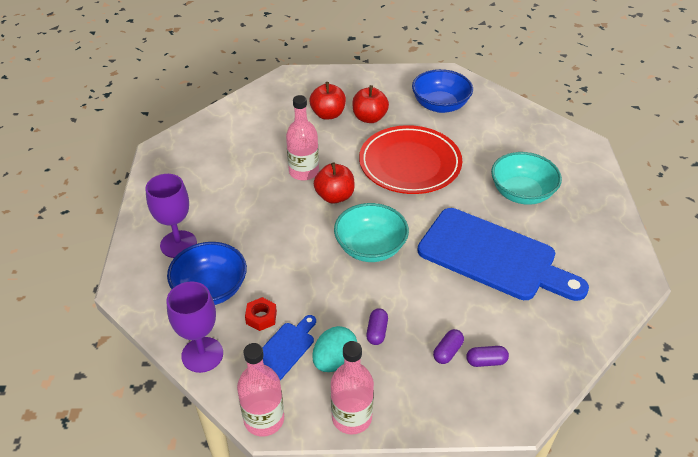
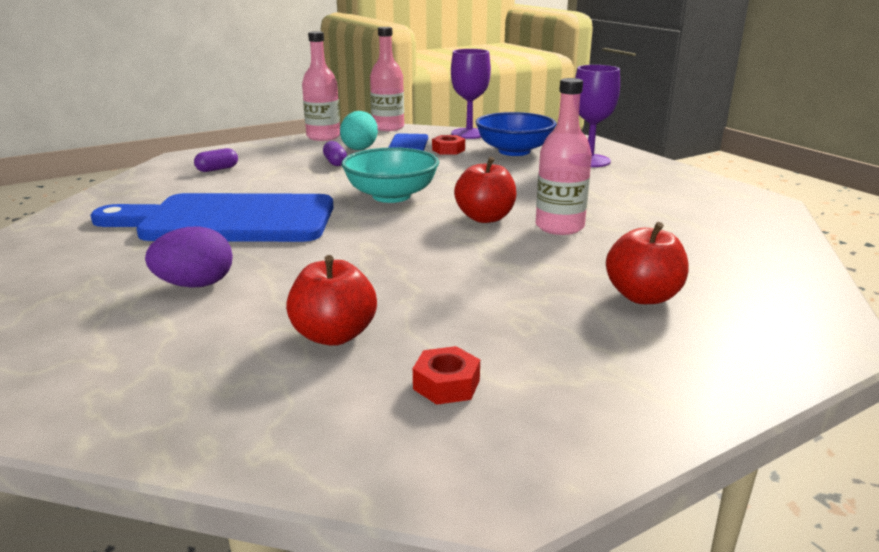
camera: 150 degrees right, 20 degrees down
red apple [352,85,389,123] -> red apple moved to [286,255,377,346]
red plate [359,125,462,194] -> none
blue bowl [412,69,473,113] -> red nut [413,346,480,405]
purple capsule [433,329,464,364] -> none
turquoise bowl [491,152,562,205] -> purple egg [145,226,233,288]

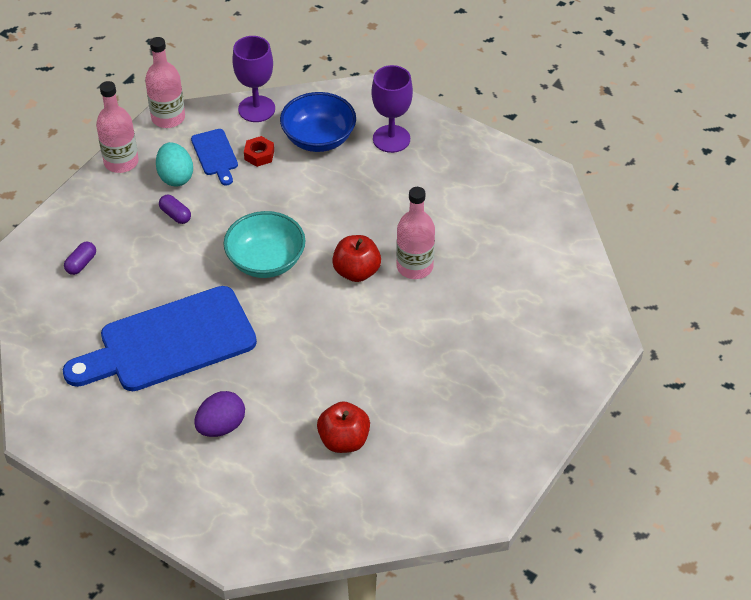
camera: 25 degrees left, 25 degrees up
red nut [413,346,480,405] -> none
red apple [606,222,689,304] -> none

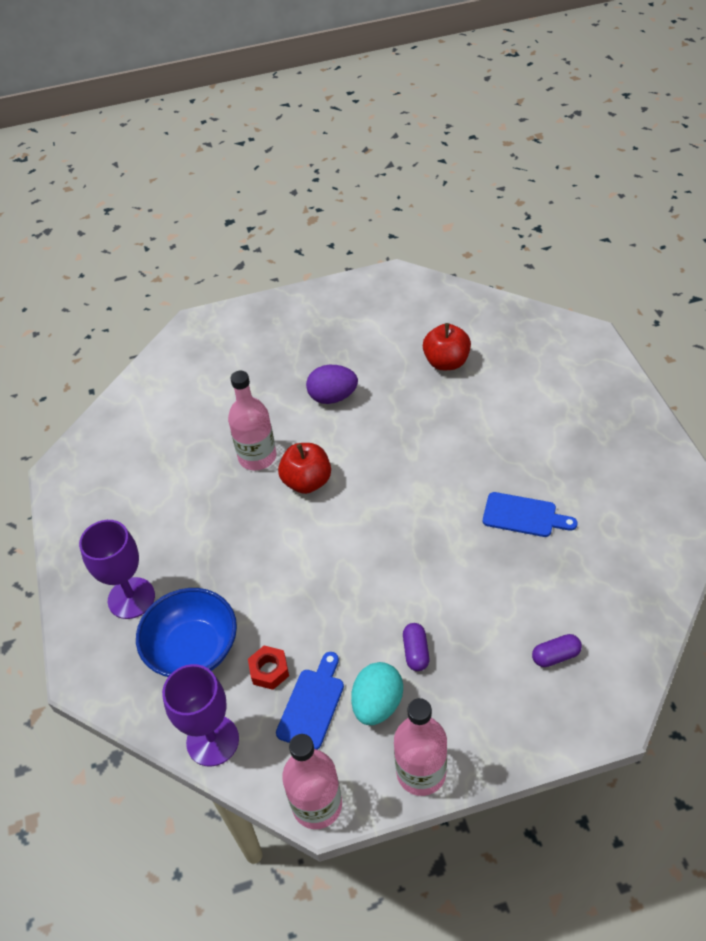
camera: 135 degrees left, 0 degrees up
blue cutting board [63,286,257,391] -> blue cutting board [483,492,578,537], size x0.44
purple egg [194,391,245,437] -> purple egg moved to [306,365,358,404]
turquoise bowl [223,211,305,278] -> none

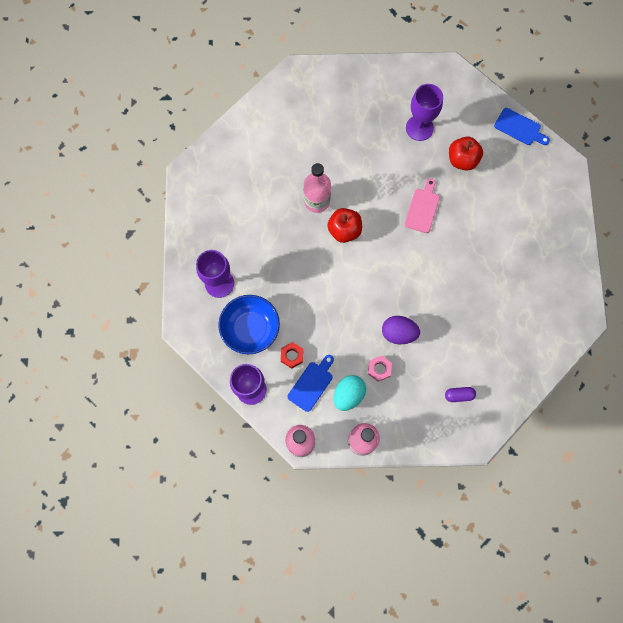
camera: 10 degrees right, 25 degrees up
purple egg [306,365,358,404] -> purple egg moved to [382,316,420,344]
purple capsule [403,623,429,671] -> pink nut [368,355,392,382]
blue cutting board [483,492,578,537] -> blue cutting board moved to [494,108,550,145]
none -> pink cutting board [405,178,440,233]
none -> purple goblet [406,84,443,141]

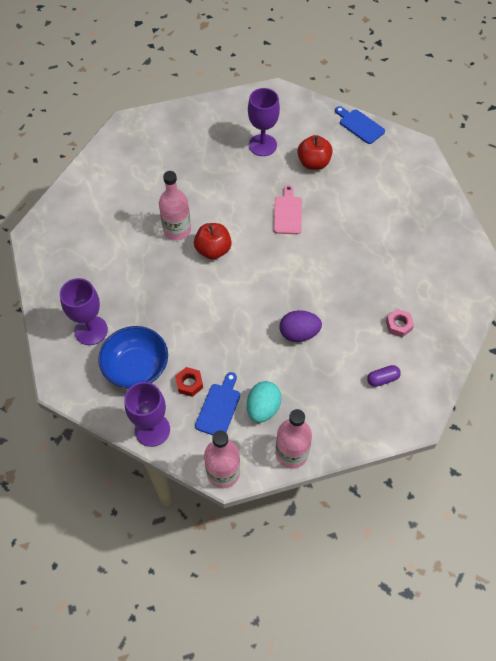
camera: 15 degrees left, 15 degrees down
pink nut [368,355,392,382] -> pink nut moved to [386,309,414,337]
blue cutting board [494,108,550,145] -> blue cutting board turned 150 degrees counterclockwise [335,106,385,144]

